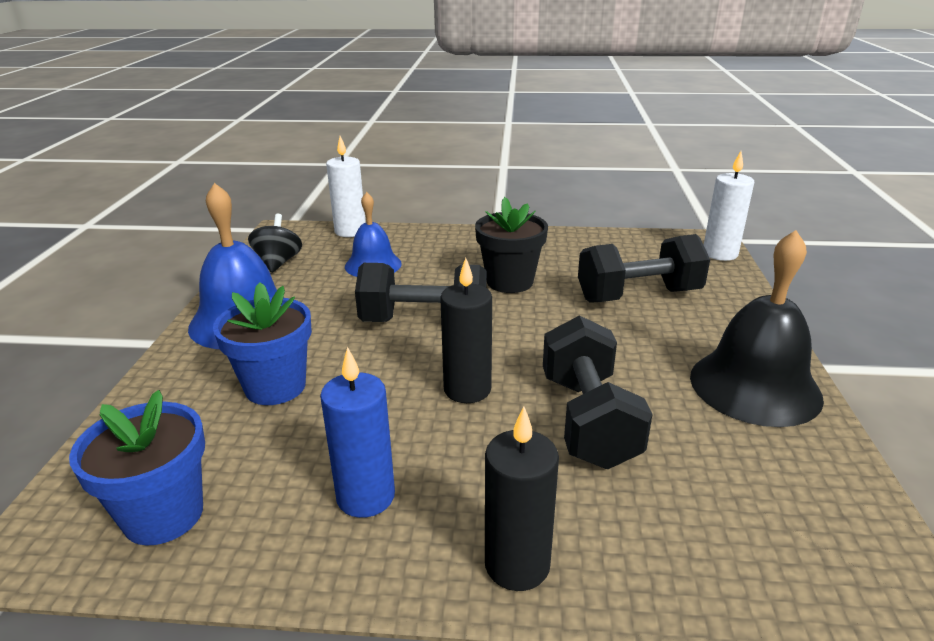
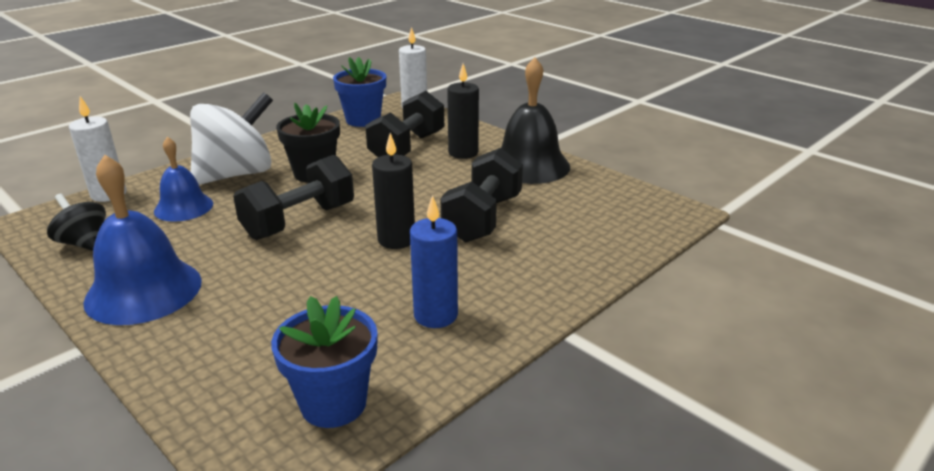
camera: 50 degrees left, 0 degrees up
blue flower pot [213,282,312,405] -> blue flower pot moved to [333,57,386,127]
black candle [485,406,559,591] -> black candle moved to [447,64,479,159]
black dumbbell [543,315,653,469] -> black dumbbell turned 75 degrees clockwise [441,148,523,243]
none -> white spinning top [190,92,273,185]

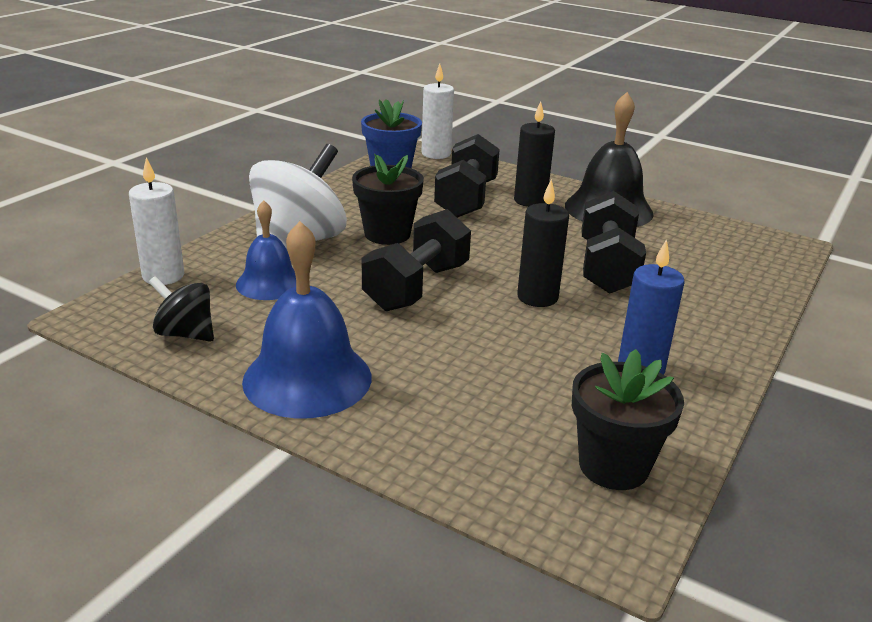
camera: 15 degrees left, 0 degrees up
blue flower pot [271,296,378,428] -> black flower pot [572,349,684,490]

